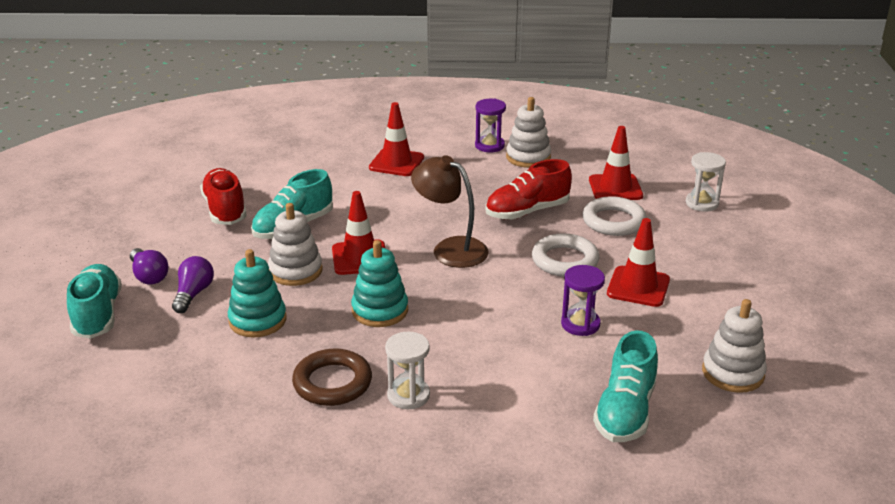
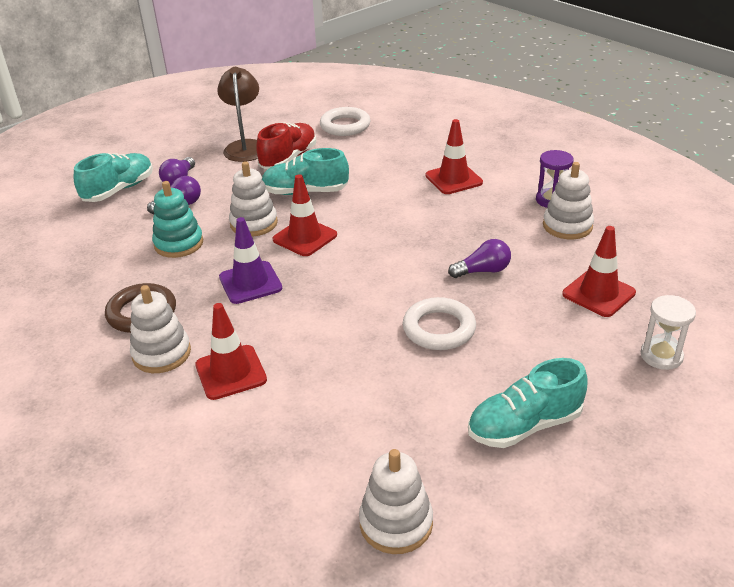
camera: 50 degrees right, 5 degrees up
turquoise stacking toy [351,240,408,327] -> purple traffic cone [219,217,282,304]
white hourglass [385,332,430,409] -> white stacking toy [130,285,191,373]
brown lamp [411,155,489,268] -> brown lamp moved to [217,67,259,162]
red shoe [486,159,572,220] -> purple light bulb [448,239,511,278]
purple hourglass [561,265,605,336] -> none
white ring [582,196,646,236] -> white ring moved to [320,107,371,136]
turquoise shoe [593,330,658,442] -> turquoise shoe moved to [468,358,588,448]
red traffic cone [607,218,670,307] -> red traffic cone moved to [195,303,267,400]

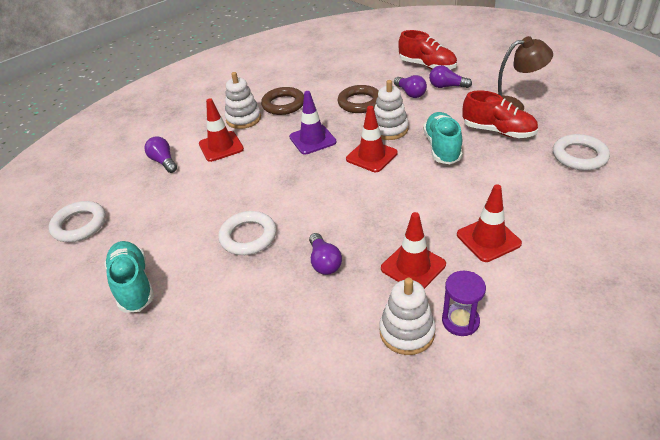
camera: 90 degrees right, 5 degrees up
turquoise shoe [74,153,153,202] -> red shoe [398,30,457,69]
turquoise stacking toy [152,181,203,258] -> brown ring [338,85,379,113]
white stacking toy [359,449,433,554] -> white ring [49,201,106,242]
red traffic cone [562,226,636,317] -> red traffic cone moved to [381,212,446,289]
white hourglass [641,295,696,370] -> none
none -> purple light bulb [144,136,177,173]

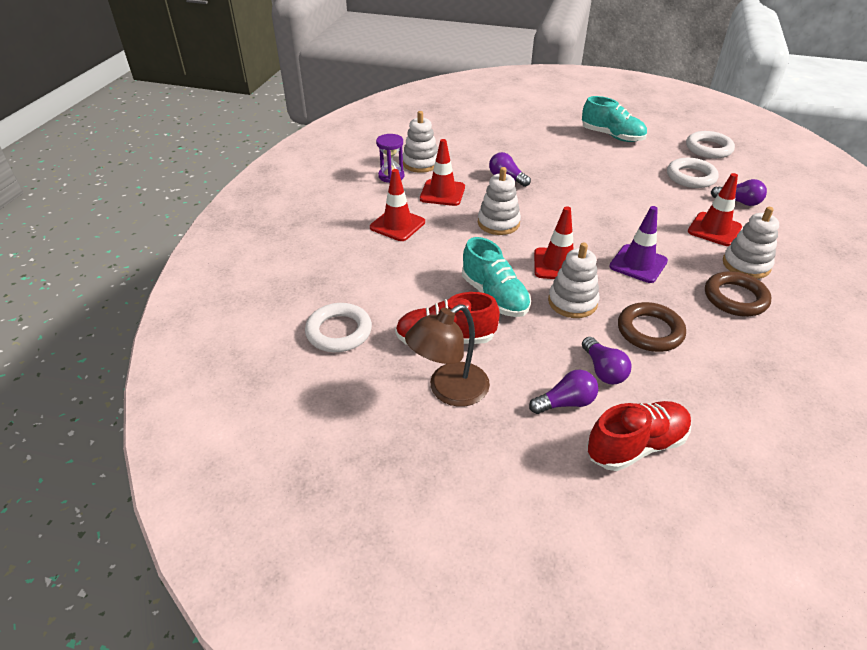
camera: 145 degrees right, 0 degrees up
white ring [218,211,276,255] -> white ring moved to [667,158,719,188]
purple light bulb [394,75,427,98] -> purple light bulb turned 135 degrees counterclockwise [582,337,631,384]
red shoe [398,30,457,69] -> red shoe turned 150 degrees clockwise [587,401,691,471]
none -> white stacking toy [478,167,521,235]

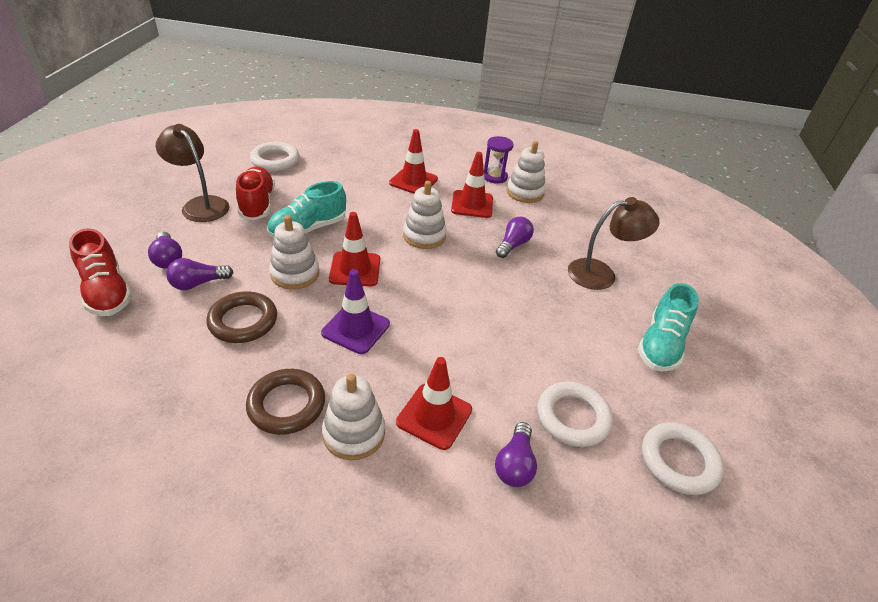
camera: 80 degrees right, 0 degrees up
none -> brown lamp [568,197,660,290]

